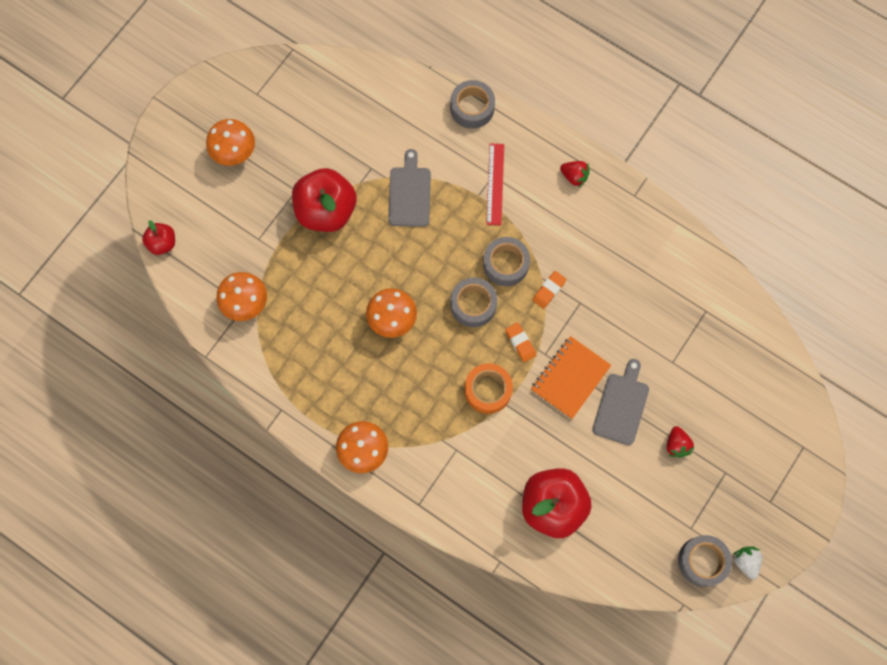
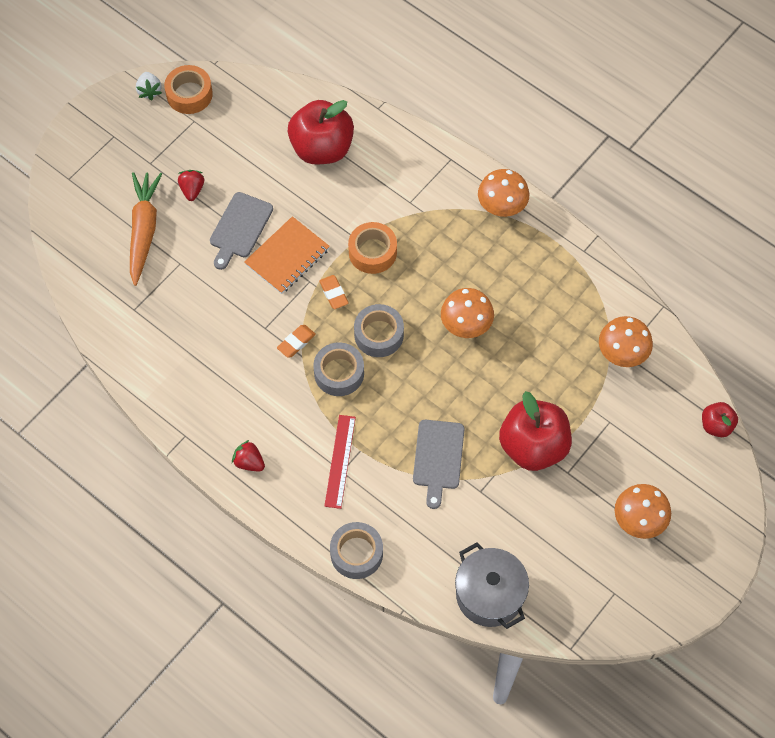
camera: 175 degrees left, 10 degrees down
grey tape [678,535,732,587] -> orange tape [164,65,213,114]
none -> orange carrot [130,172,162,286]
none -> grey pot [455,542,529,629]

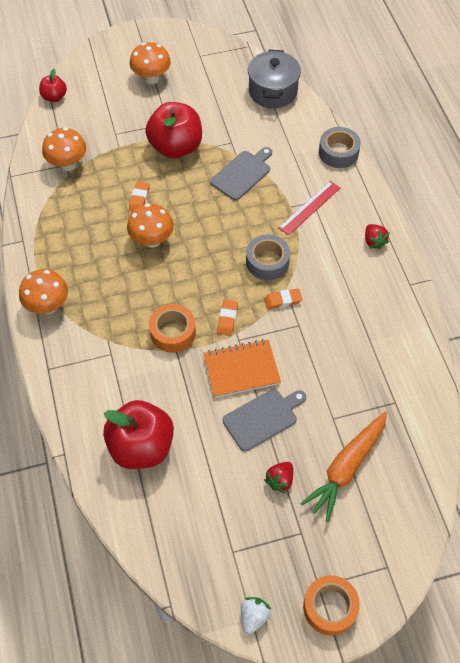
camera: 145 degrees left, 5 degrees down
orange tape [164,65,213,114] -> orange tape moved to [303,575,360,636]
grey tape [354,304,404,357] -> none
none -> orange eraser [129,181,150,211]

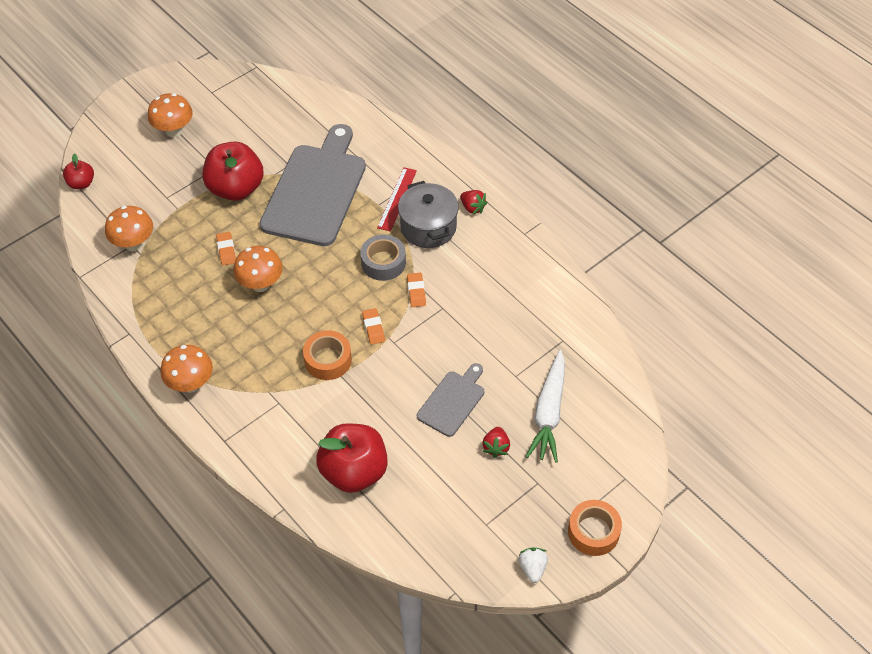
camera: 25 degrees left, 5 degrees down
orange notebook [204,339,281,398] -> none
grey cutting board [210,147,272,201] -> grey cutting board [260,124,366,246], size x1.99
grey pot [248,50,301,108] -> grey pot moved to [398,181,459,248]
orange eraser [264,288,302,310] -> orange eraser turned 60 degrees counterclockwise [407,273,426,307]
orange carrot [300,412,387,522] -> white carrot [526,350,565,463]
grey tape [319,127,361,168] -> none

